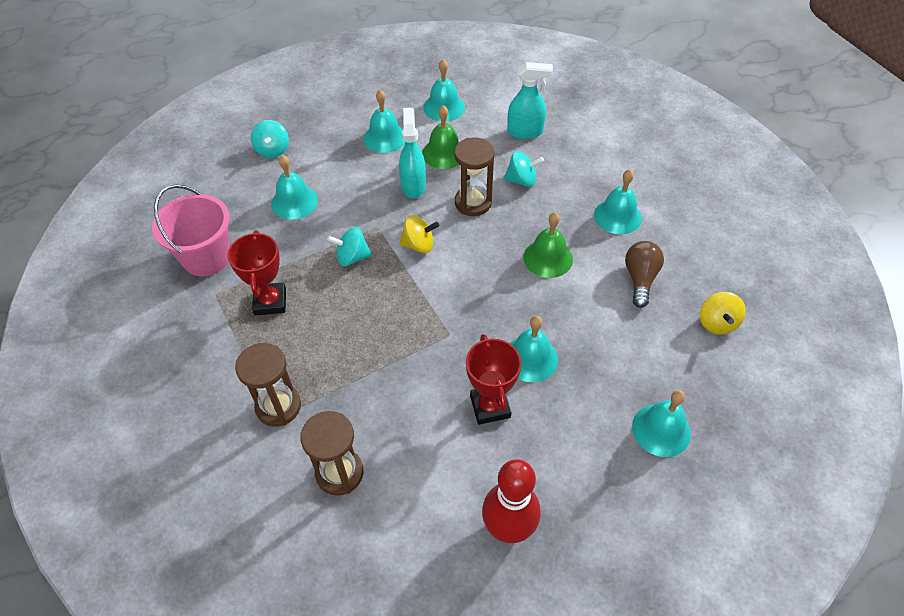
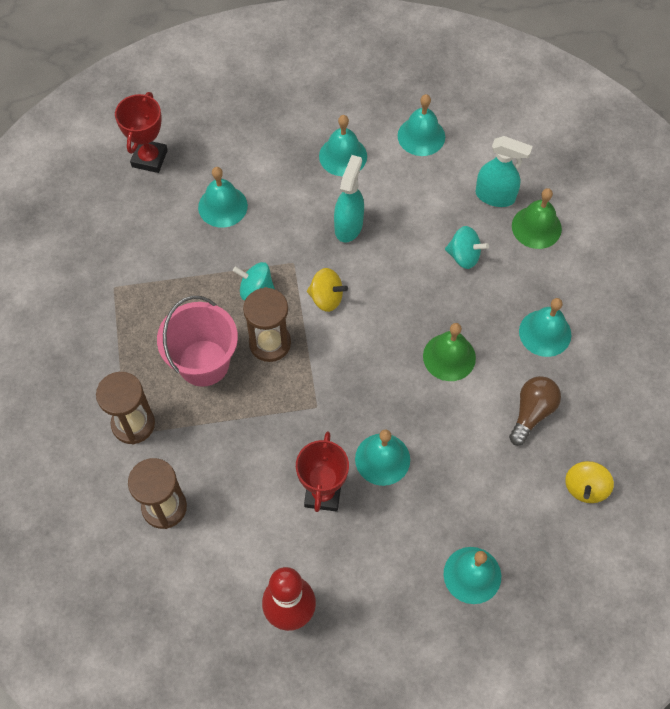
camera: 20 degrees right, 10 degrees up
pink bucket [152,184,230,276] -> pink bucket moved to [157,296,238,387]
red trophy [227,231,286,316] -> red trophy moved to [115,92,168,173]
turquoise spinning top [251,120,289,158] -> none
green bell [422,105,459,169] -> green bell moved to [512,188,562,249]
brown hourglass [454,138,494,216] -> brown hourglass moved to [243,287,291,362]

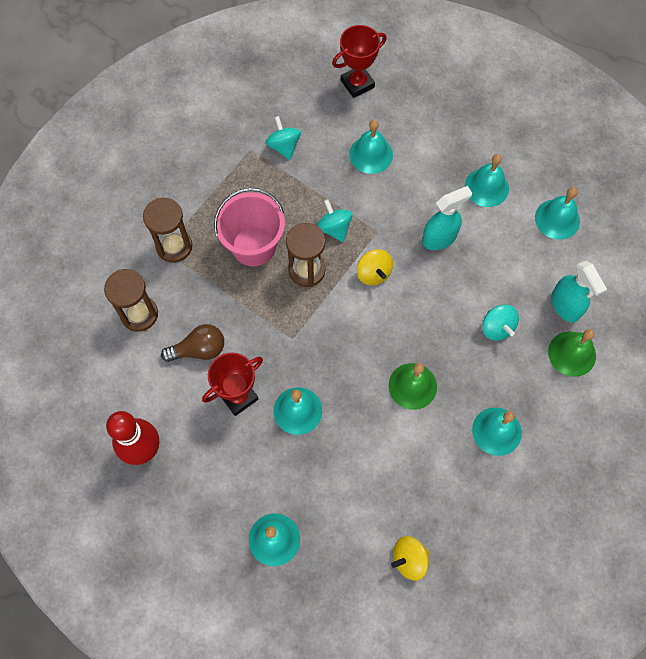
camera: 45 degrees right, 5 degrees up
brown light bulb [509,376,561,445] -> brown light bulb moved to [161,324,224,362]
none -> turquoise spinning top [266,116,301,160]

